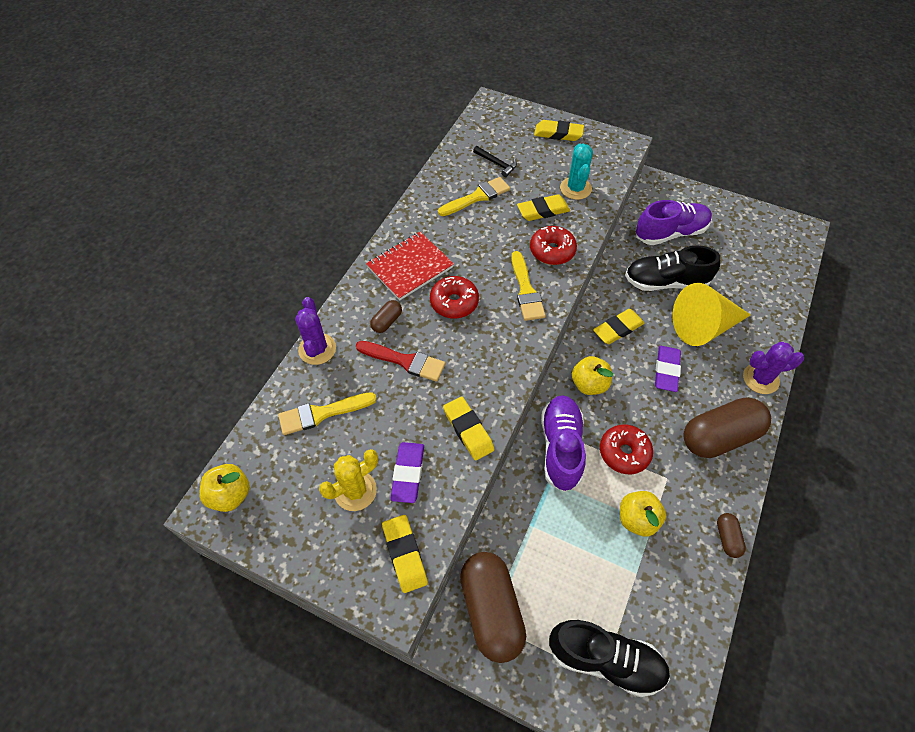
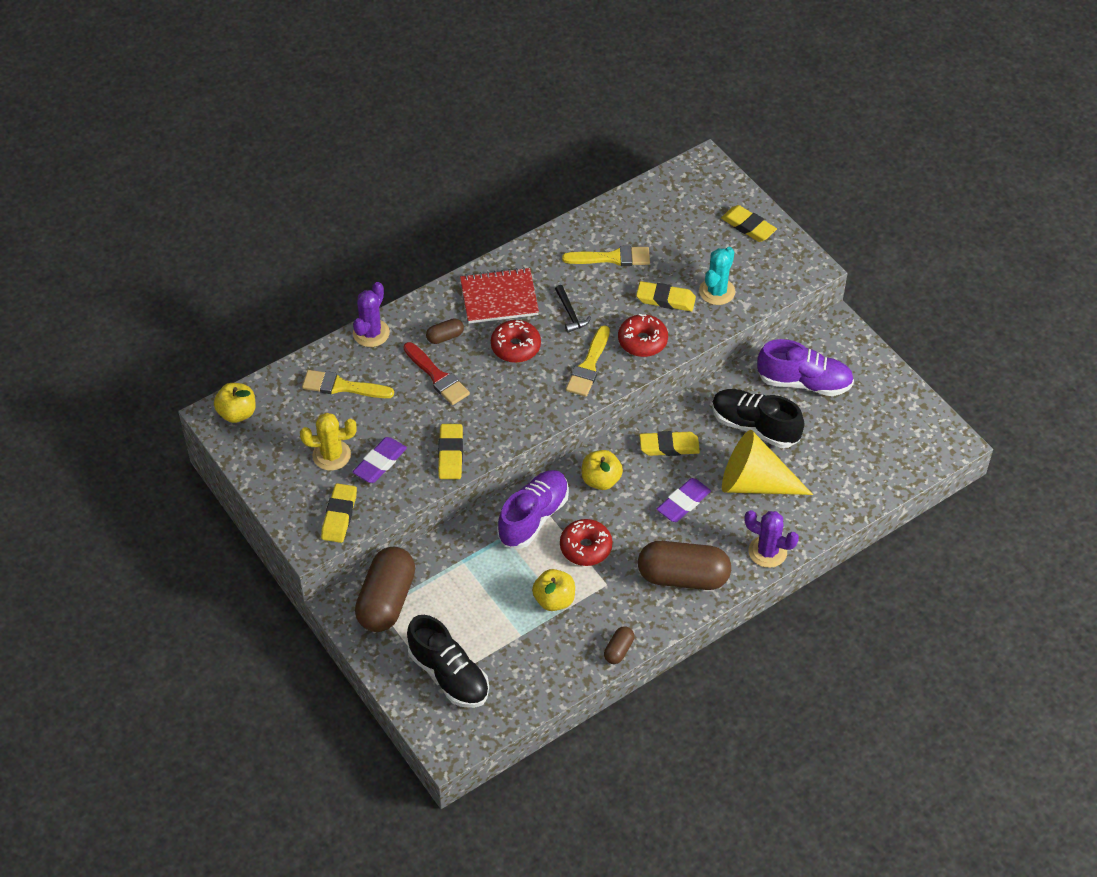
camera: 30 degrees right, 5 degrees down
black hammer [473,146,517,177] -> black hammer moved to [555,285,591,333]

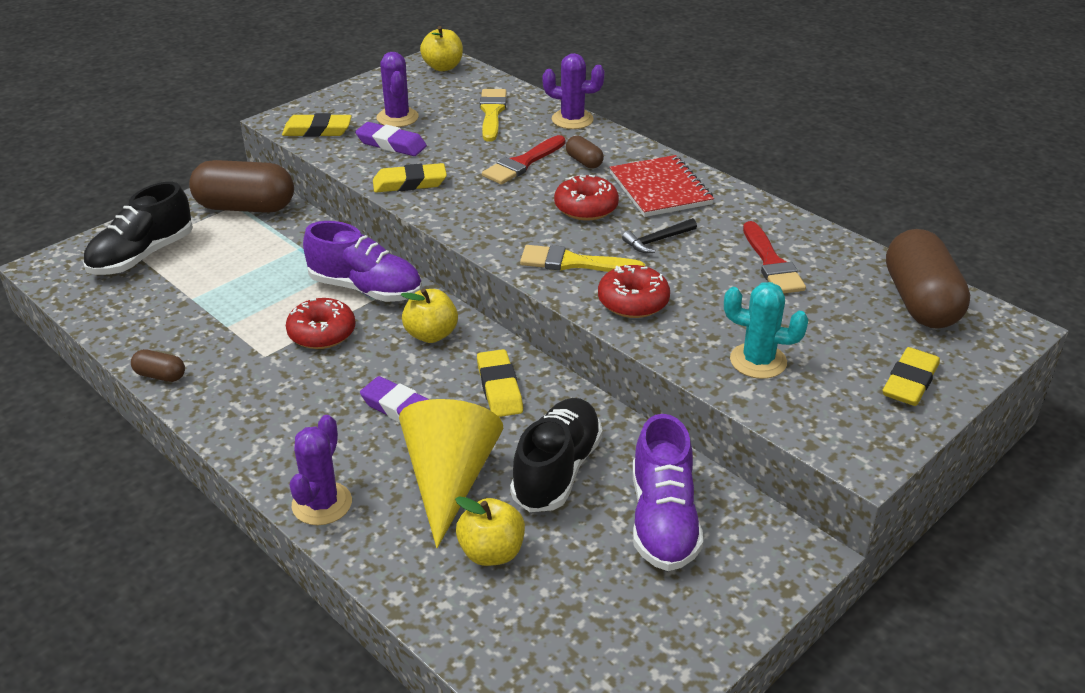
camera: 80 degrees right, 15 degrees down
yellow cactus [300,413,356,471] -> purple cactus [377,52,419,127]
yellow apple [532,569,575,611] -> yellow apple moved to [455,496,525,566]
yellow brush [562,246,650,266] -> red brush [743,221,806,293]
yellow eraser [636,281,696,311] -> none
brown capsule [638,541,731,590] -> brown capsule moved to [886,229,970,329]

